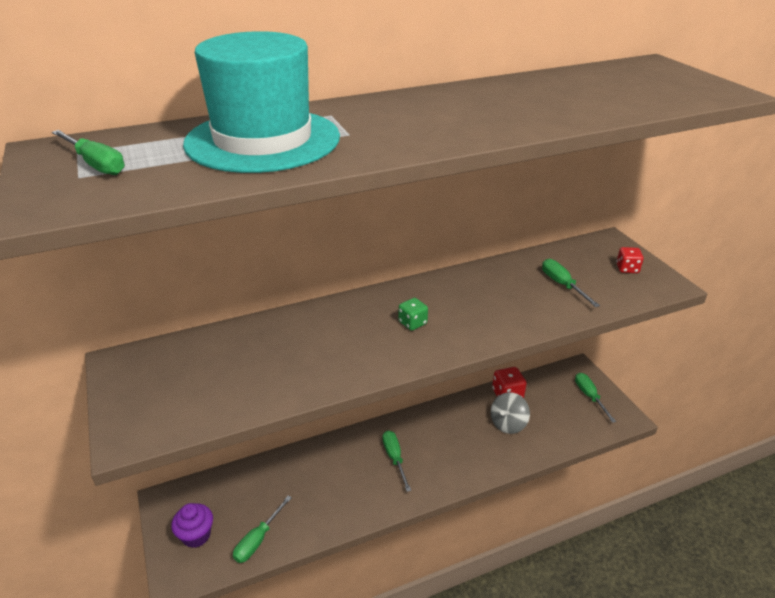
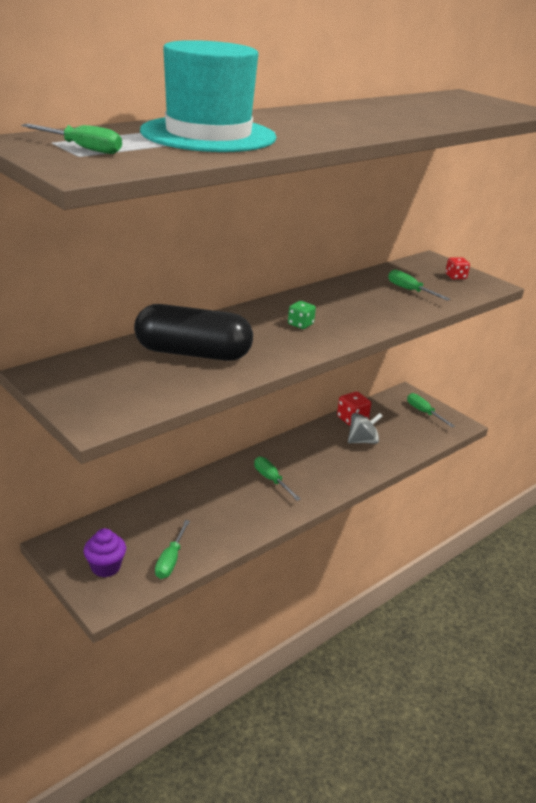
camera: 20 degrees left, 5 degrees down
grey spinning top [491,392,530,434] -> grey spinning top turned 135 degrees counterclockwise [348,413,383,444]
none -> black capsule [134,304,253,361]

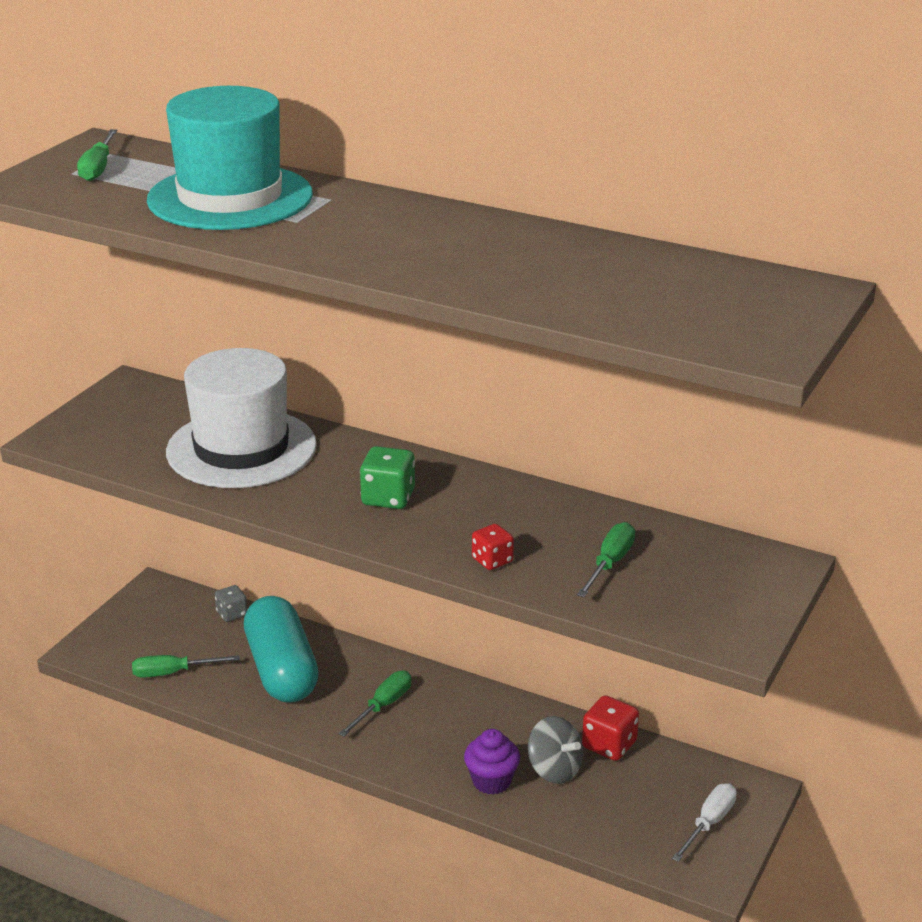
camera: 70 degrees right, 0 degrees up
purple cupcake [84,528,126,577] -> purple cupcake moved to [464,729,520,795]
black capsule [134,304,253,361] -> white hat [166,348,317,488]
green dice [288,301,316,329] -> green dice [360,446,415,509], size x1.53
green screwdriver [407,393,455,427] -> white screwdriver [672,783,737,862]
red dice [446,257,470,279] -> red dice moved to [472,524,514,570]
none -> grey dice [215,585,247,622]
none -> turquoise capsule [244,596,319,703]

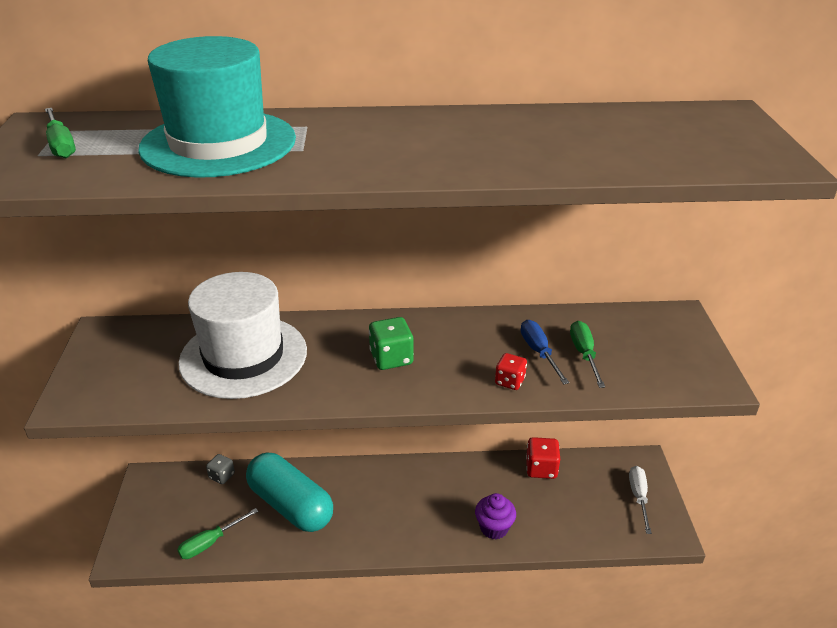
camera: 30 degrees left, 5 degrees up
green screwdriver [339,671,411,737] -> none
grey spinning top [528,716,583,784] -> none
none -> blue screwdriver [521,320,569,384]

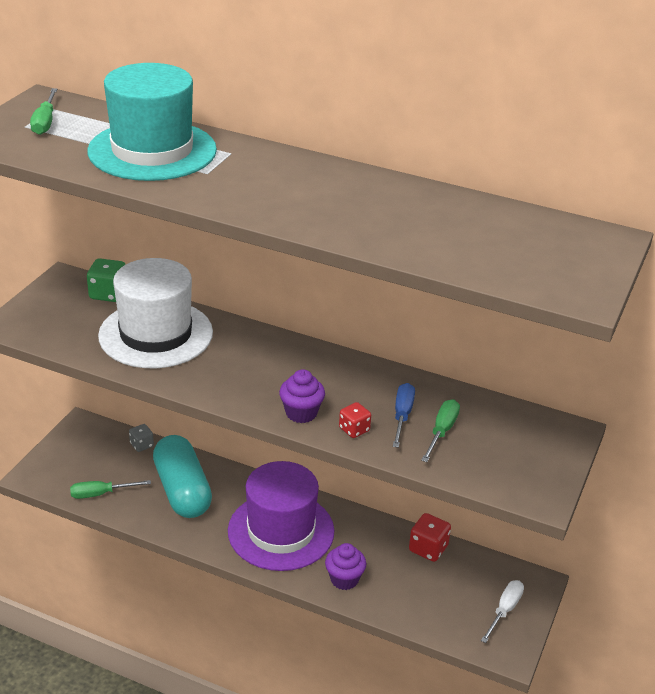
camera: 25 degrees right, 0 degrees up
green dice [369,317,414,370] -> green dice moved to [87,258,125,302]
none -> purple hat [228,461,334,571]
none -> purple cupcake [279,369,325,423]

